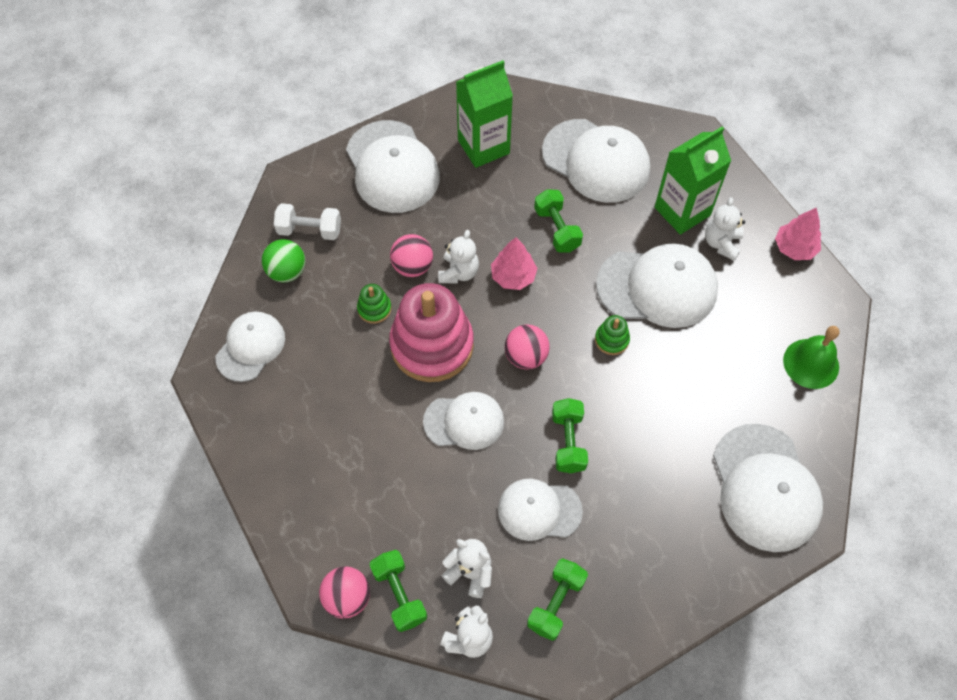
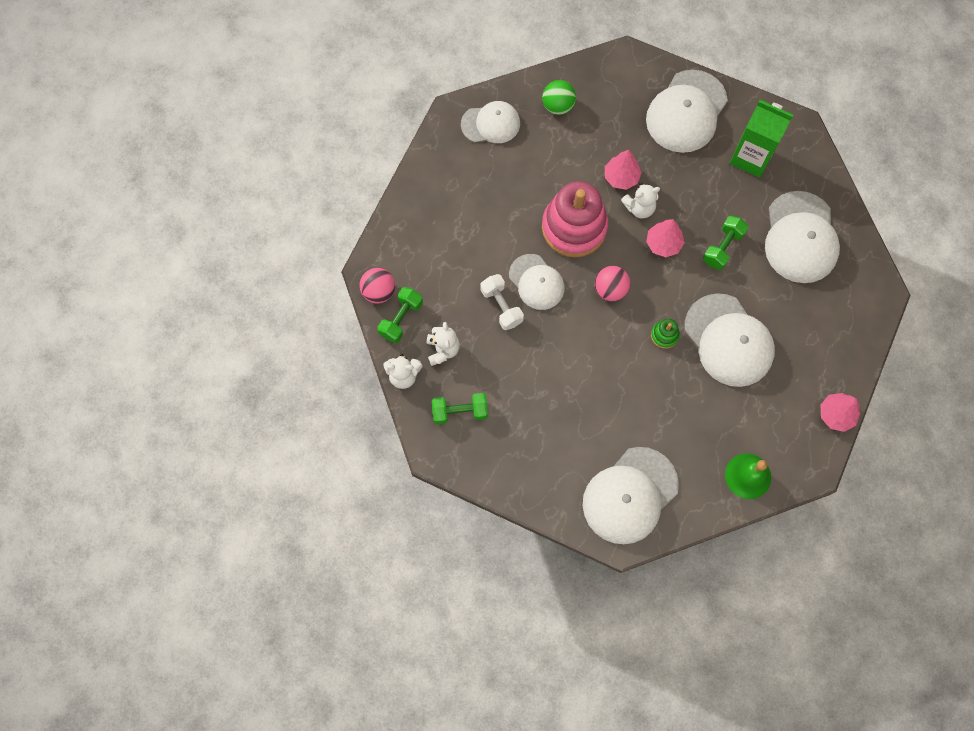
camera: 55 degrees right, 10 degrees up
white dumbbell [274,203,341,240] -> white dumbbell moved to [480,274,524,330]
green stacking toy [357,284,391,324] -> none
pink ball [390,234,433,277] -> pink tree [605,150,642,190]
white cap [498,479,583,541] -> none
green dumbbell [552,398,588,473] -> none
green carton [655,126,731,235] -> none
white teddy bear [705,197,745,261] -> none

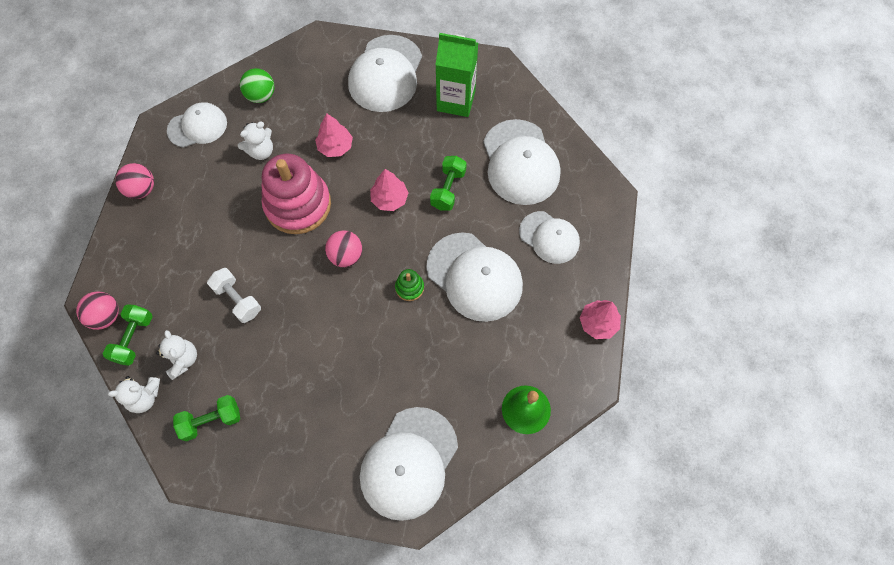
camera: 15 degrees left, 5 degrees down
white cap [509,254,564,310] -> white cap moved to [519,211,580,264]
white teddy bear [621,183,660,219] -> white teddy bear moved to [238,122,273,160]
none -> pink ball [115,163,154,199]

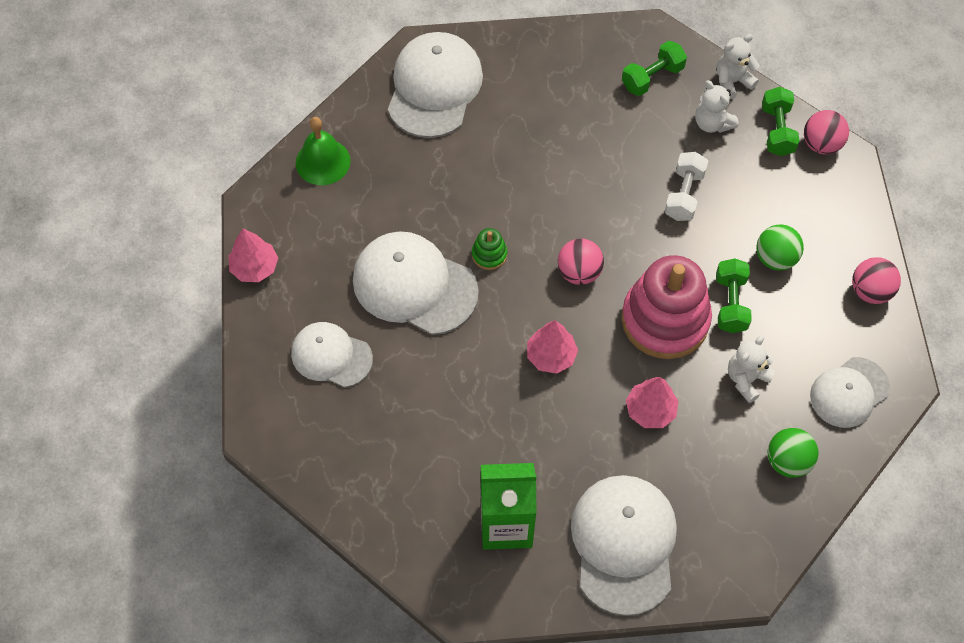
camera: 165 degrees right, 5 degrees down
white dumbbell [207,268,261,323] -> white dumbbell turned 75 degrees clockwise [664,152,708,221]
green dumbbell [430,156,467,211] -> green dumbbell moved to [716,259,752,333]
white cap [483,119,560,205] -> none
none -> green ball [756,224,804,271]

